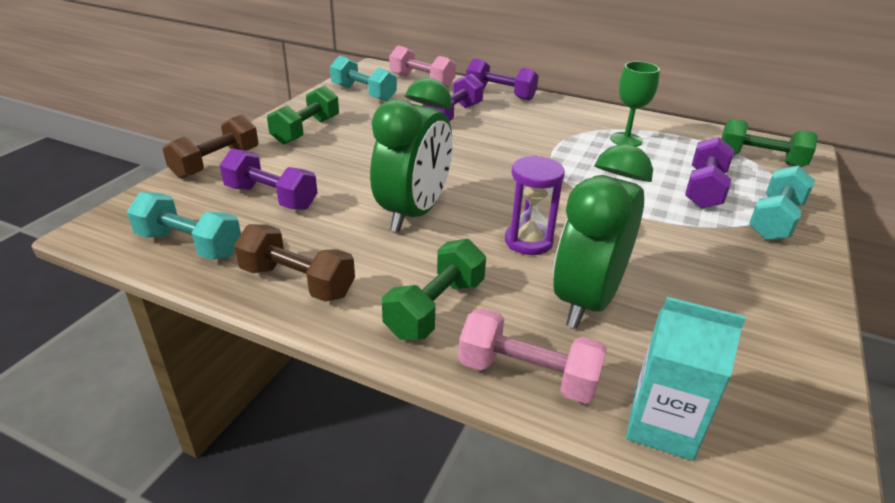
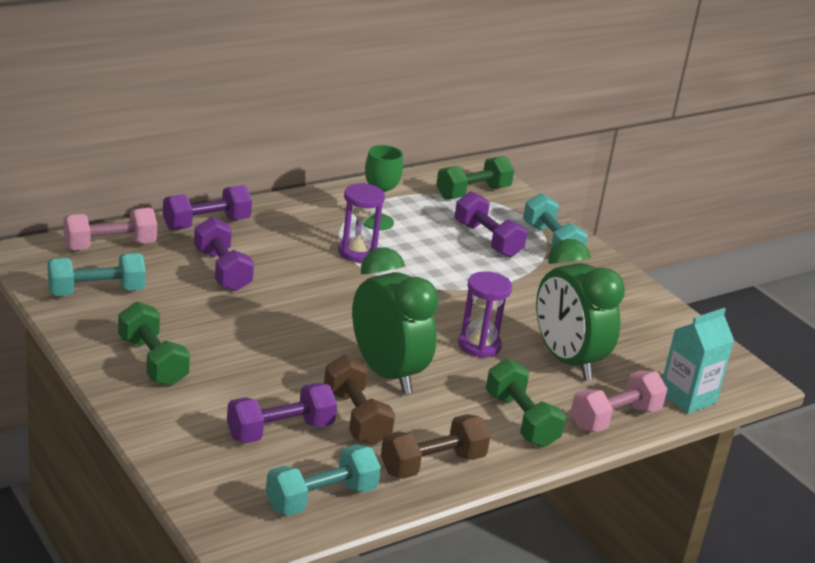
camera: 60 degrees left, 5 degrees down
brown dumbbell [163,114,258,179] -> brown dumbbell moved to [324,354,395,445]
none -> purple hourglass [338,183,385,262]

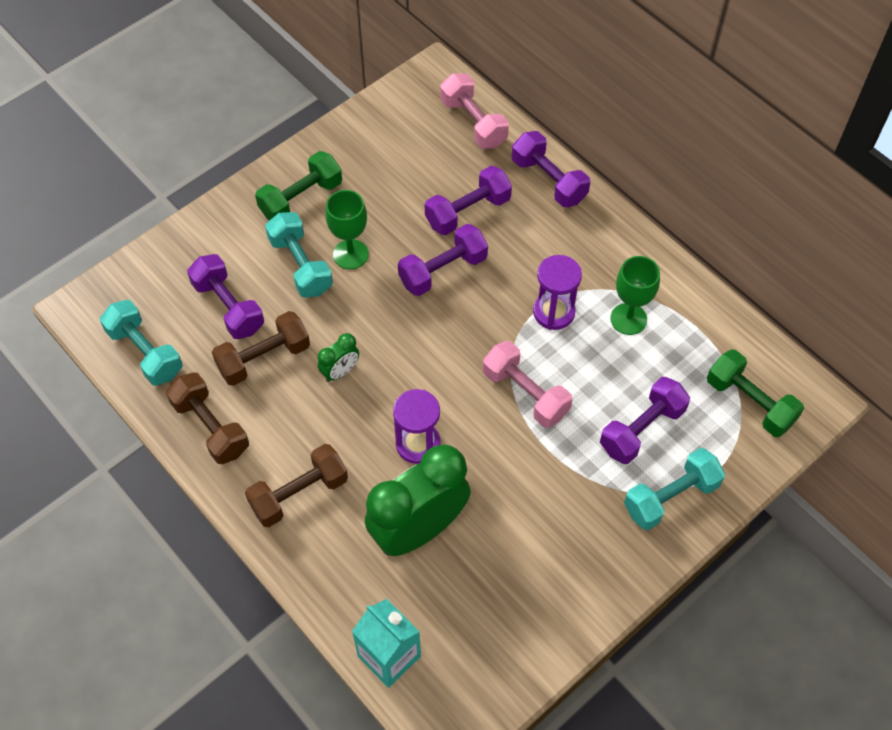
camera: 85 degrees right, 30 degrees up
turquoise dumbbell [48,253,146,296] -> turquoise dumbbell moved to [265,212,333,297]
green clock [352,248,439,394] -> green clock [318,333,359,382], size x0.44
green dumbbell [486,359,566,447] -> brown dumbbell [245,444,348,527]
pink dumbbell [571,370,668,432] -> pink dumbbell moved to [483,341,573,428]
none -> green goblet [325,190,369,269]
none -> purple dumbbell [398,224,488,296]

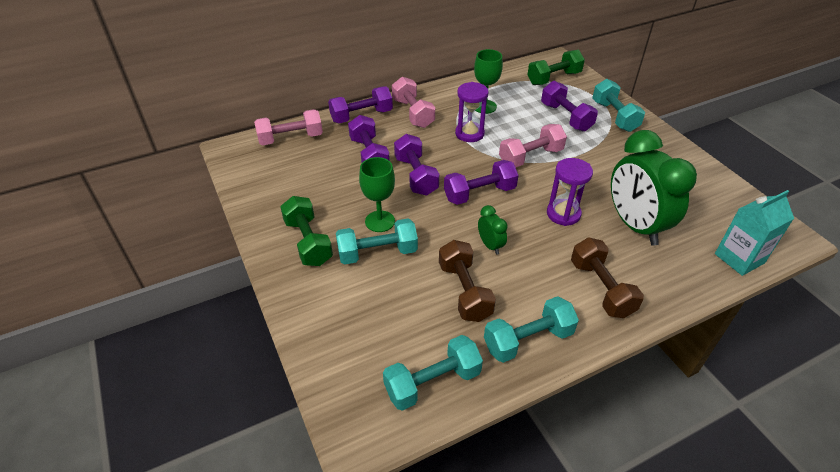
camera: 75 degrees left, 15 degrees down
brown dumbbell [166,372,249,464] -> turquoise dumbbell [484,296,579,363]
purple dumbbell [187,254,264,339] -> purple dumbbell moved to [444,160,519,205]
none -> pink dumbbell [392,77,435,128]

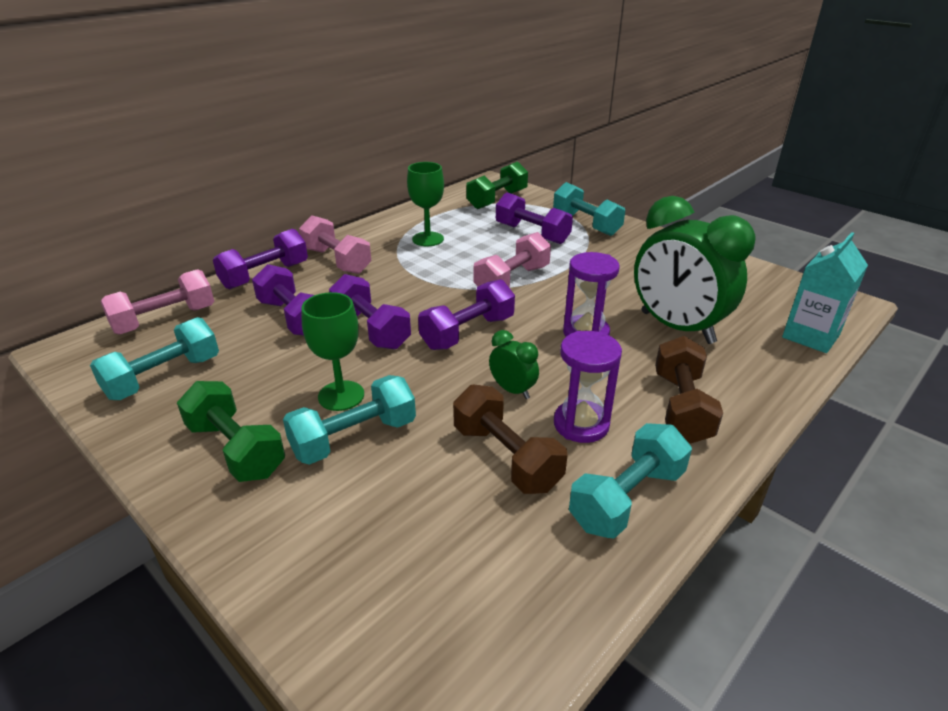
camera: 20 degrees left, 10 degrees down
turquoise dumbbell [383,335,483,411] -> turquoise dumbbell moved to [90,317,219,400]
purple hourglass [455,82,489,142] -> purple hourglass moved to [554,331,622,443]
brown dumbbell [571,237,644,318] -> brown dumbbell turned 45 degrees clockwise [655,336,723,443]

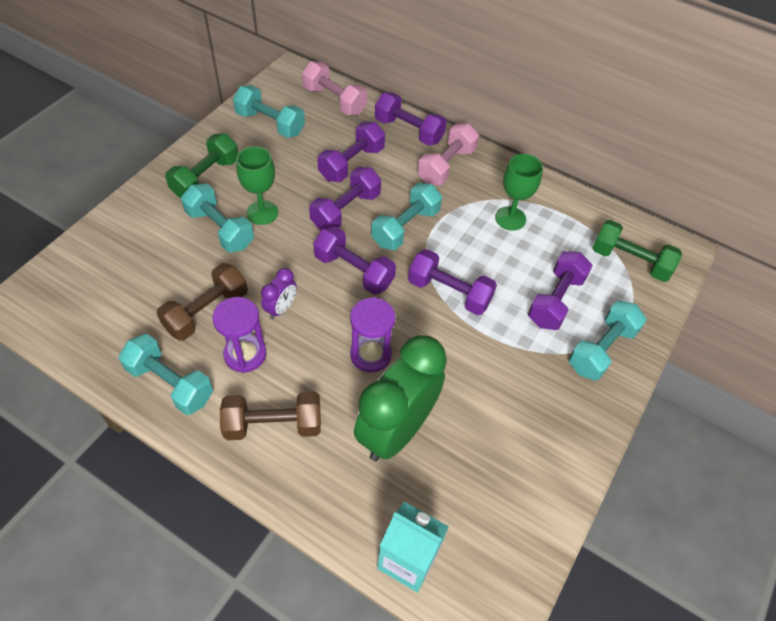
camera: 75 degrees right, 20 degrees up
pink dumbbell [474,232,551,288] -> purple dumbbell [408,249,497,315]
green clock [489,330,539,399] -> purple clock [261,268,297,320]
none -> turquoise dumbbell [371,183,442,250]

